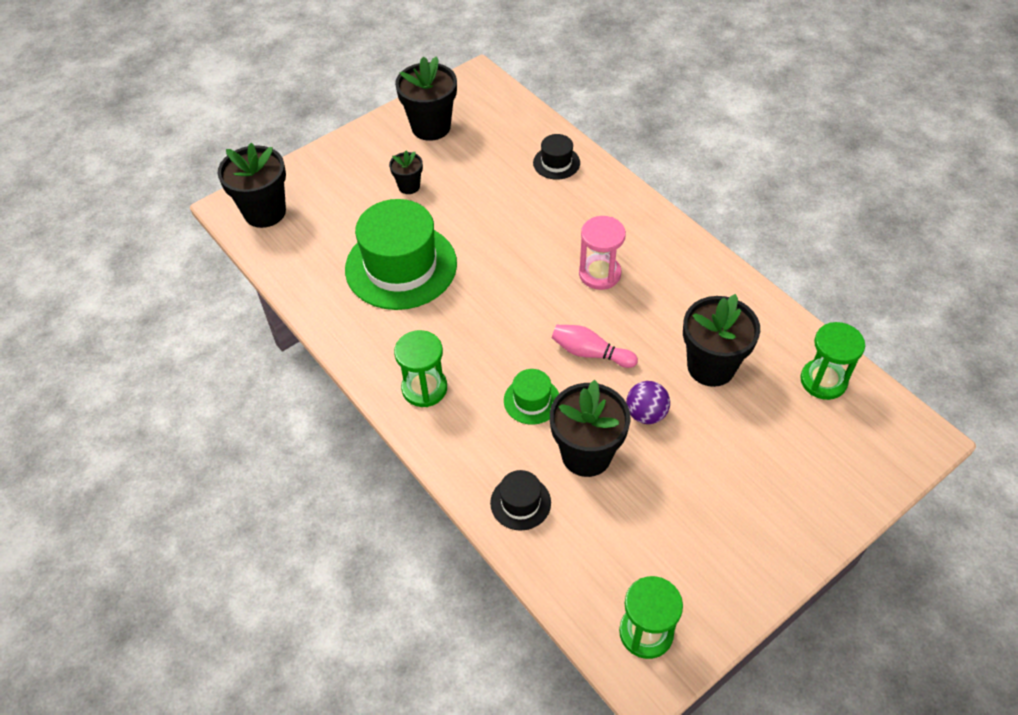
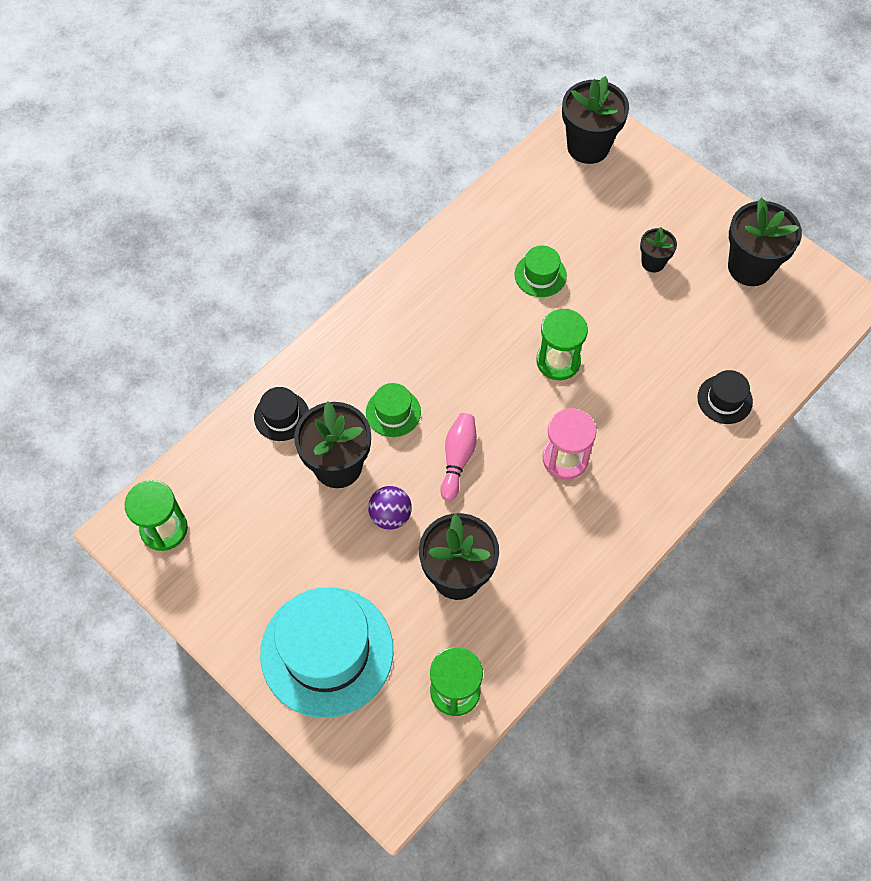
camera: 80 degrees right, 10 degrees up
green hat [345,199,457,310] -> green hat [514,246,567,297], size x0.46
green hourglass [394,330,447,407] -> green hourglass moved to [536,309,588,380]
none -> turquoise hat [260,588,393,718]

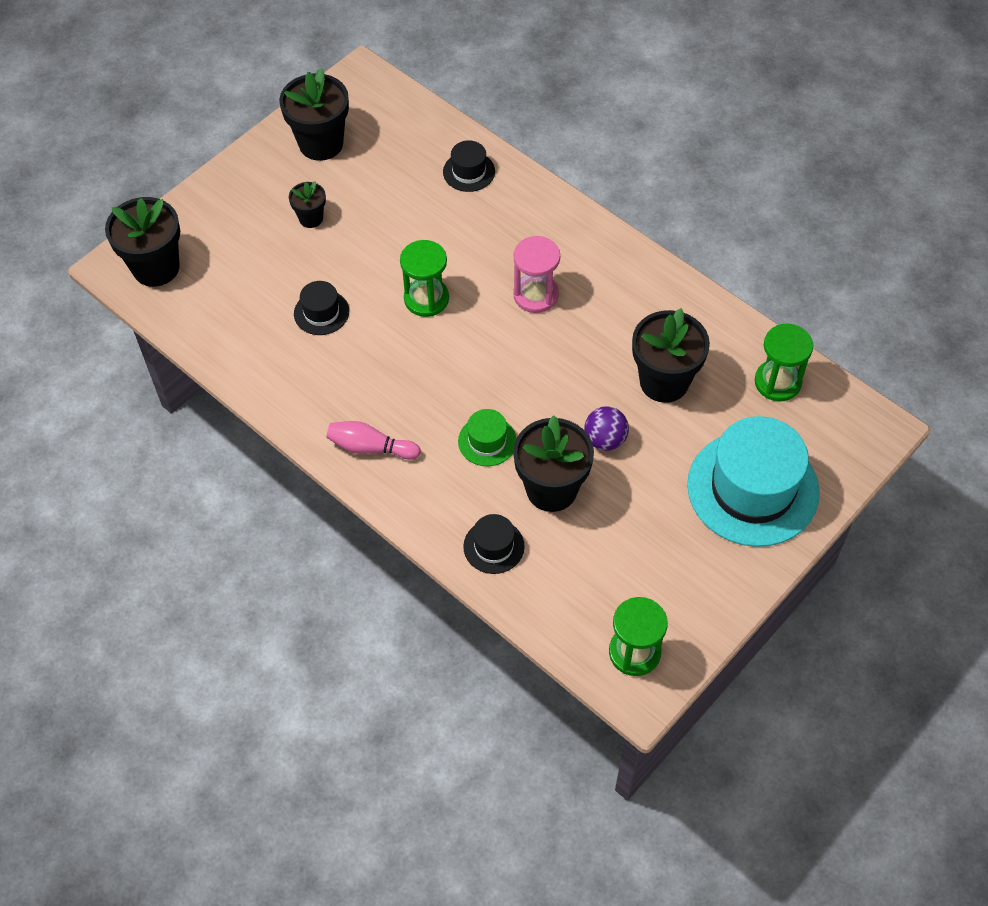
camera: 90 degrees left, 5 degrees down
pink bowling pin [440,413,477,501] -> pink bowling pin moved to [326,421,421,460]
green hat [514,246,567,297] -> black hat [294,281,349,335]

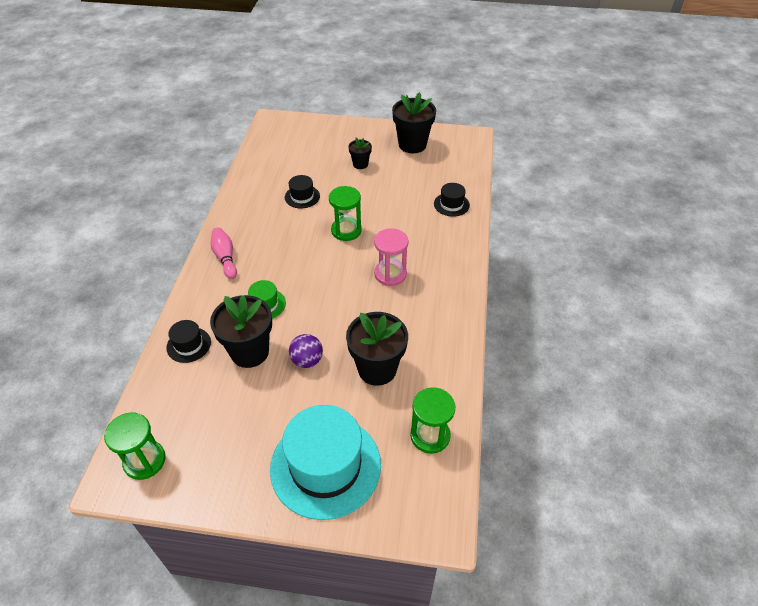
camera: 55 degrees right, 10 degrees down
black flower pot [105,197,180,287] -> none

